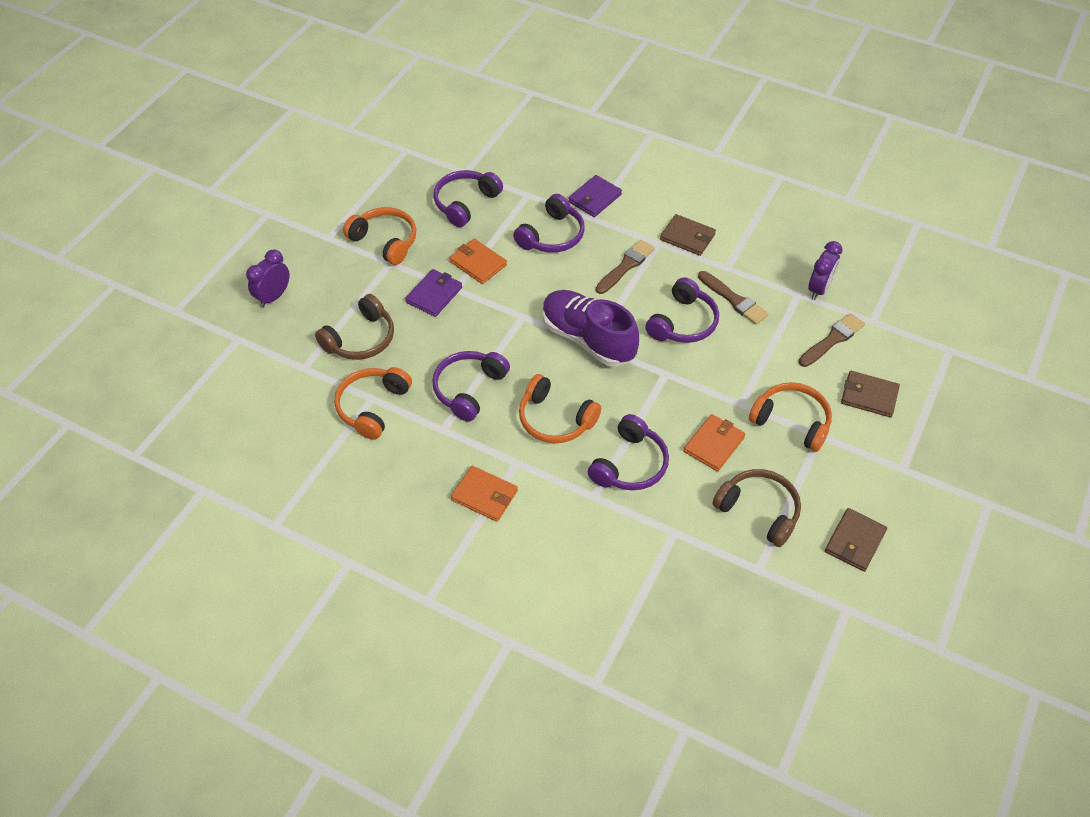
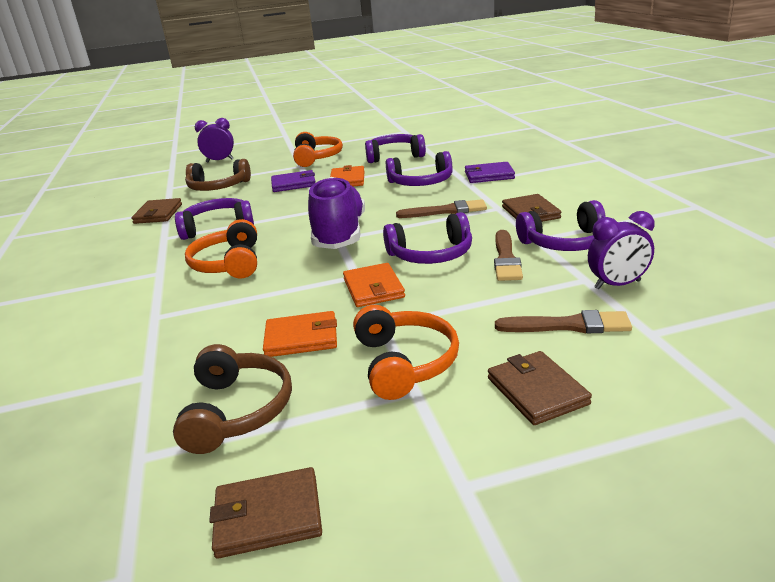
camera: 50 degrees right, 25 degrees down
orange headphones [334,367,412,440] -> brown wallet [131,198,182,224]
orange wallet [451,466,518,522] -> orange wallet moved to [343,263,405,307]
purple headphones [588,414,669,490] -> purple headphones moved to [516,200,606,251]

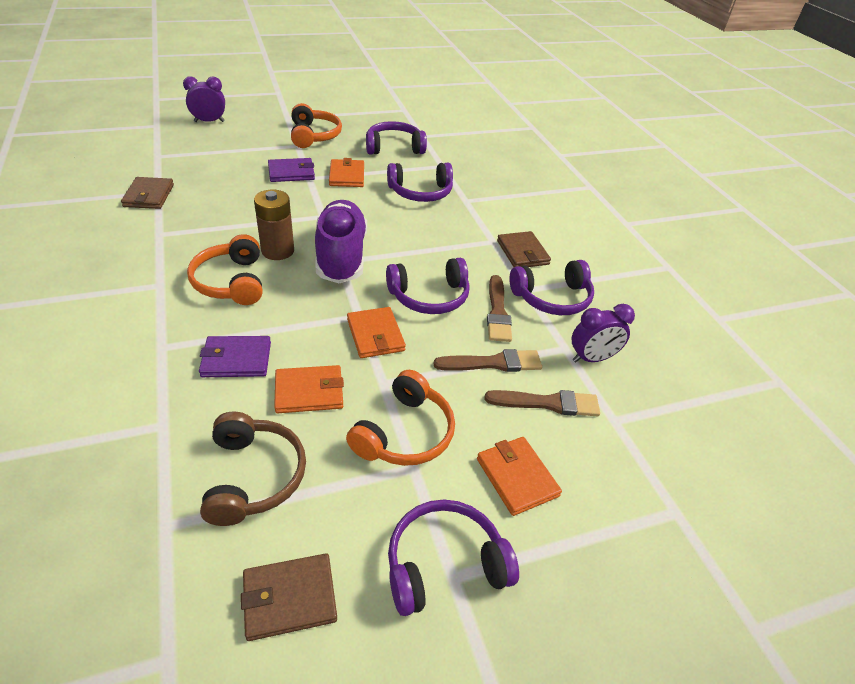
camera: 10 degrees left, 15 degrees up
purple headphones [175,198,254,240] -> purple headphones moved to [388,500,519,616]
brown headphones [185,159,251,191] -> none
orange headphones [353,305,459,400] -> orange headphones turned 45 degrees clockwise [346,370,455,466]
brown brush [396,199,487,218] -> brown brush moved to [433,349,542,372]
purple wallet [465,162,515,183] -> purple wallet moved to [199,336,271,377]
brown wallet [488,351,592,425] -> orange wallet [477,437,562,516]
none -> brown battery [254,190,294,260]

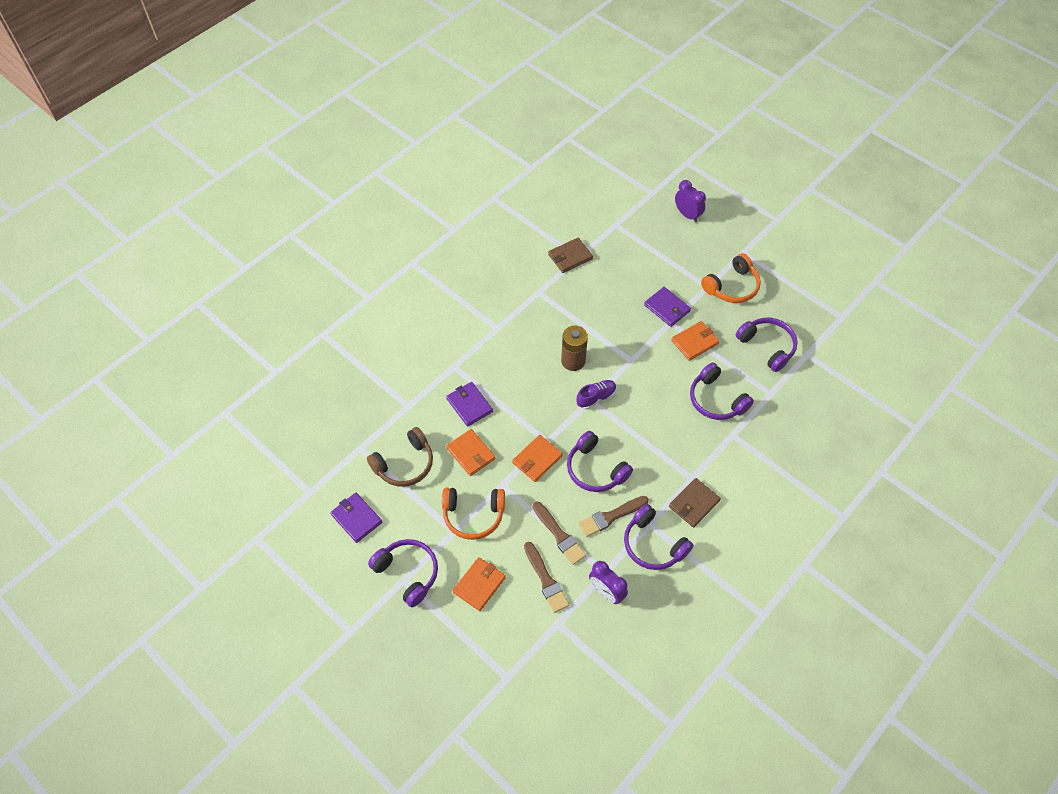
camera: 65 degrees right, 15 degrees up
orange headphones [187,234,262,305] -> none
brown wallet [241,553,337,641] -> purple wallet [330,493,382,543]
purple shoe [315,200,367,283] -> purple shoe [577,380,617,409], size x0.50

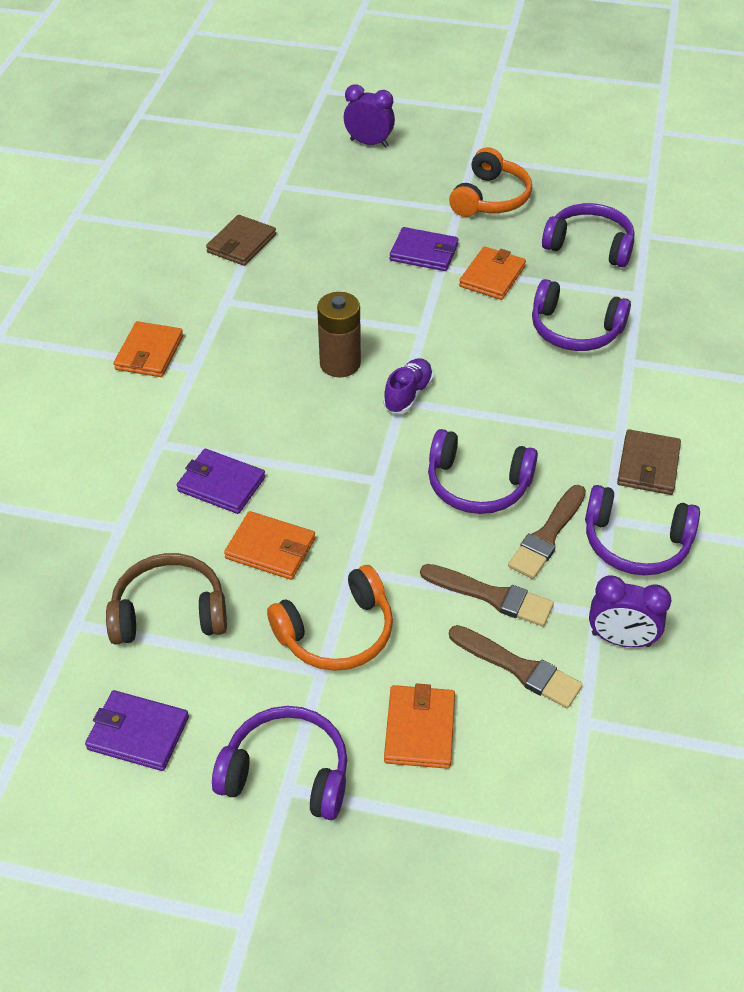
camera: 30 degrees left, 10 degrees down
brown headphones [367,427,433,487] -> brown headphones turned 120 degrees counterclockwise [106,553,227,645]
orange wallet [512,435,563,482] -> orange wallet moved to [114,321,183,377]

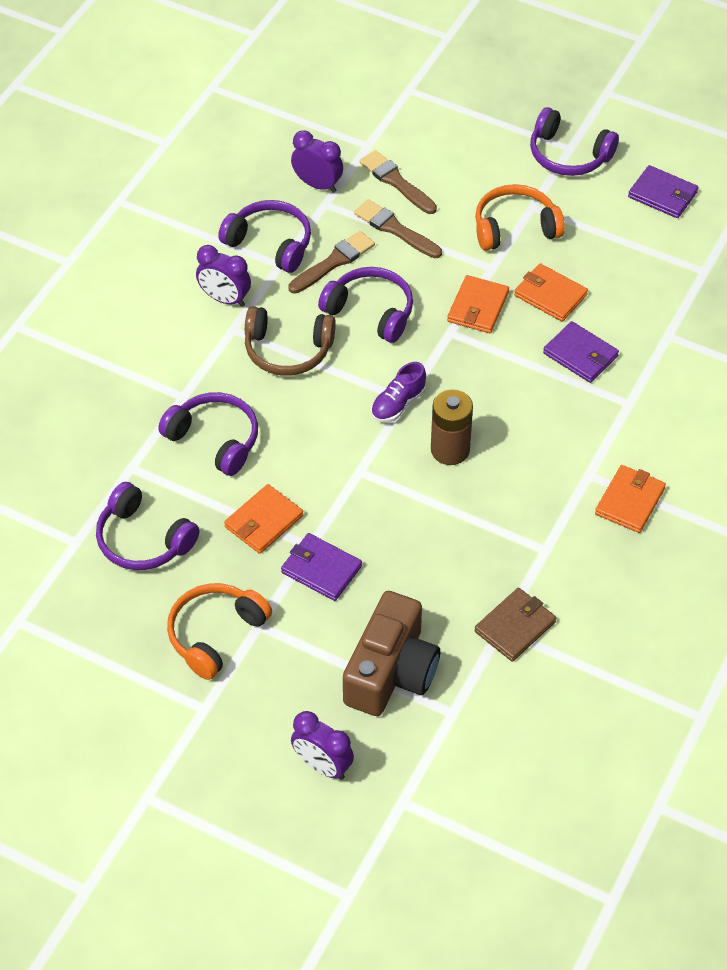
camera: 165 degrees left, 5 degrees up
brown headphones [106,553,227,645] -> brown headphones moved to [245,306,336,376]
orange wallet [384,683,455,769] -> orange wallet moved to [447,275,509,333]
brown wallet [617,429,681,495] -> purple clock [196,245,251,307]
none -> brown camera [343,591,440,716]

